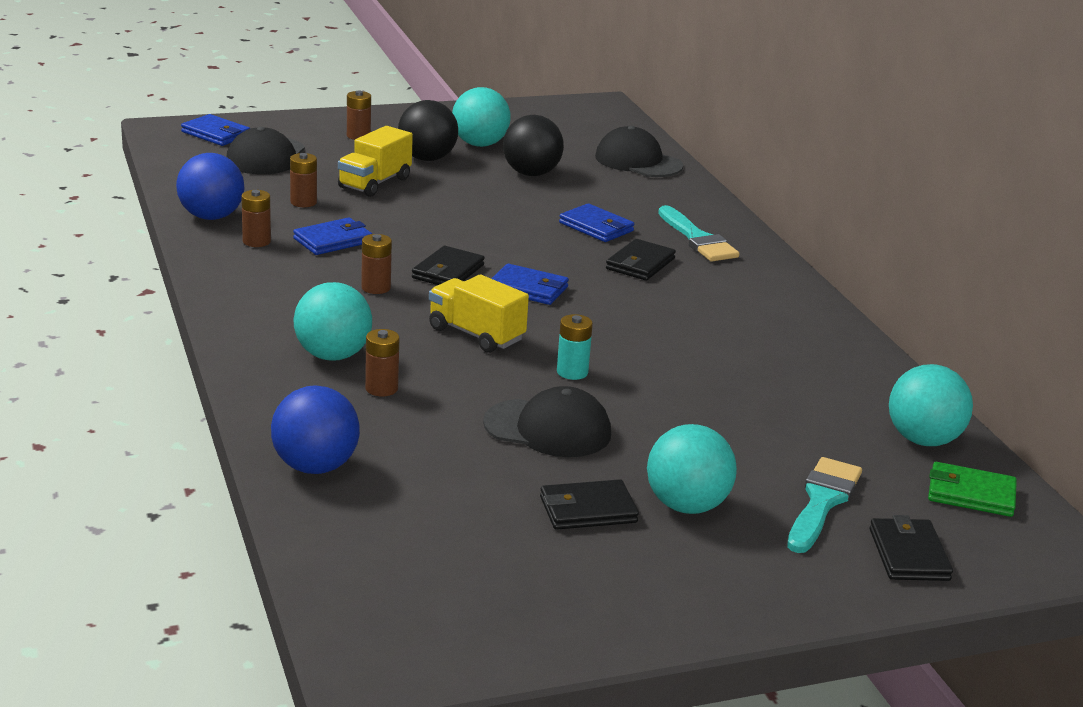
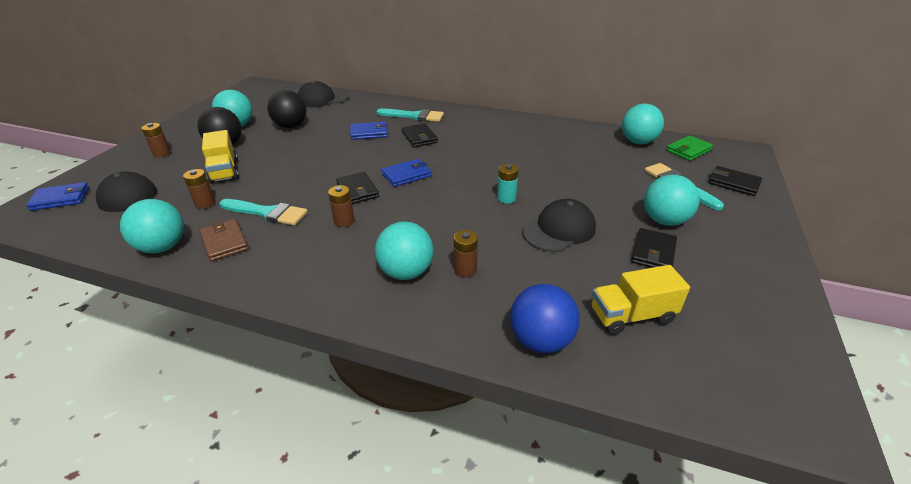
camera: 50 degrees left, 10 degrees up
blue ball [176,153,245,220] -> turquoise ball [120,199,184,253]
brown battery [241,190,271,247] -> brown wallet [200,219,248,261]
blue wallet [293,217,372,255] -> turquoise brush [220,199,308,225]
yellow truck [429,275,529,353] -> yellow truck moved to [592,265,690,335]

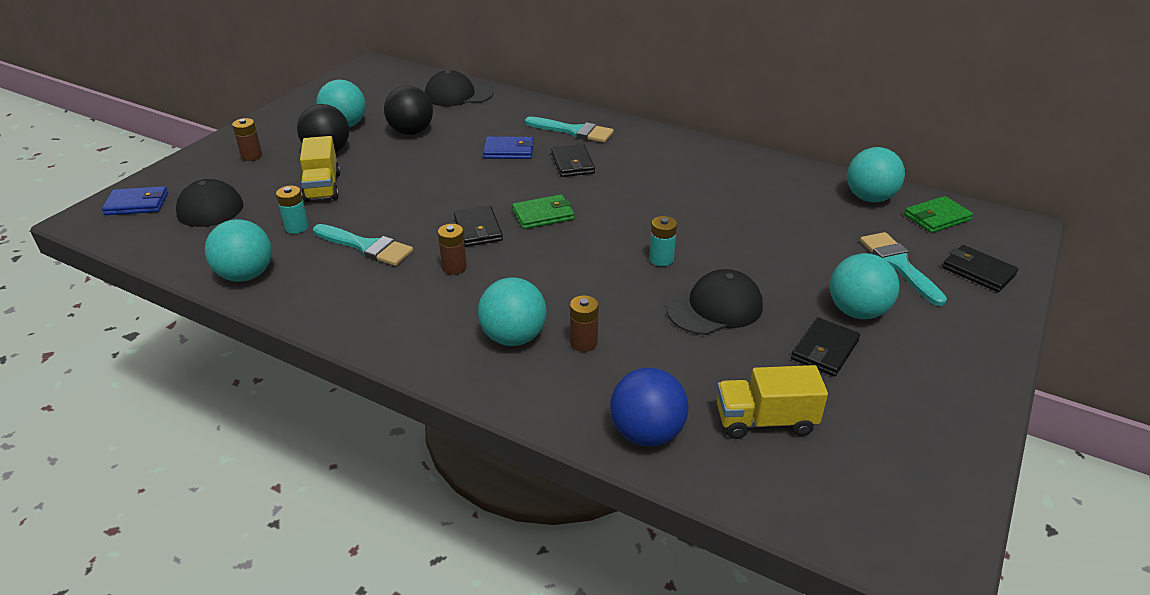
camera: 10 degrees right, 0 degrees up
brown battery [183,169,215,209] -> turquoise battery [276,186,309,234]
brown wallet [200,219,248,261] -> none
blue wallet [381,159,431,187] -> green wallet [512,195,574,229]

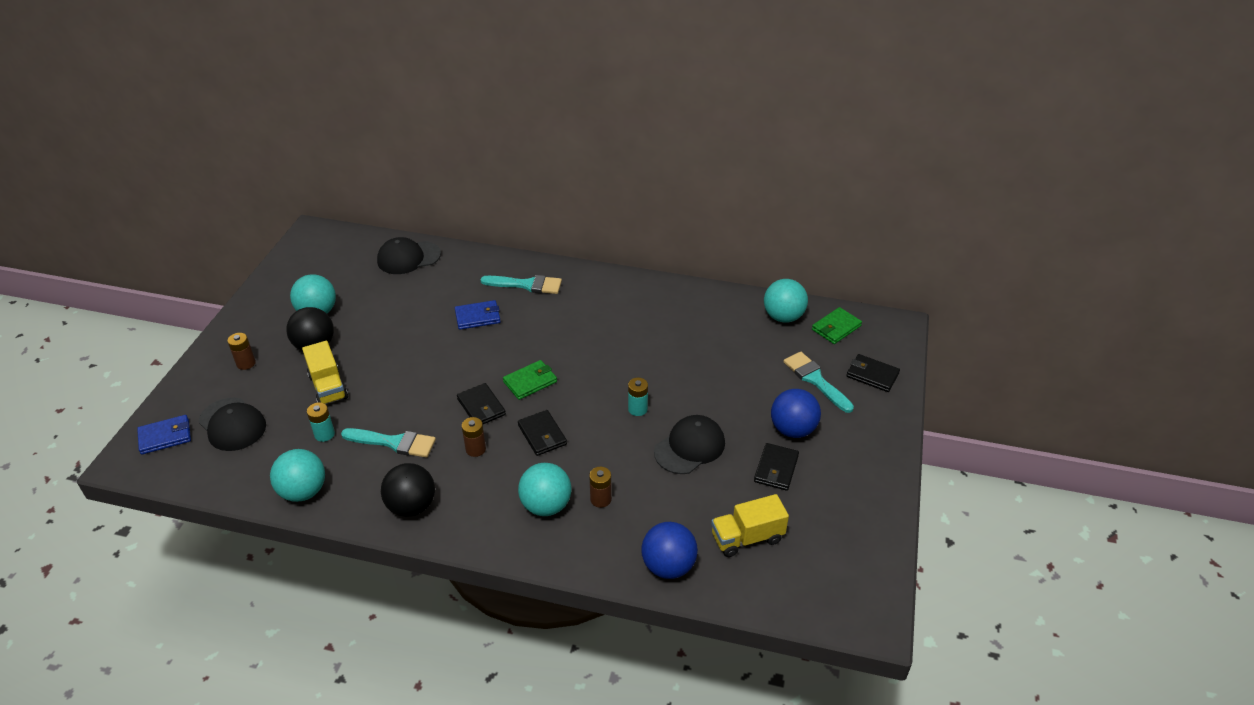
camera: 15 degrees left, 5 degrees up
black ball [384,86,433,135] -> black ball moved to [381,463,435,517]
black wallet [551,144,595,177] -> black wallet moved to [518,410,567,456]
turquoise ball [830,253,900,319] -> blue ball [771,389,821,438]

